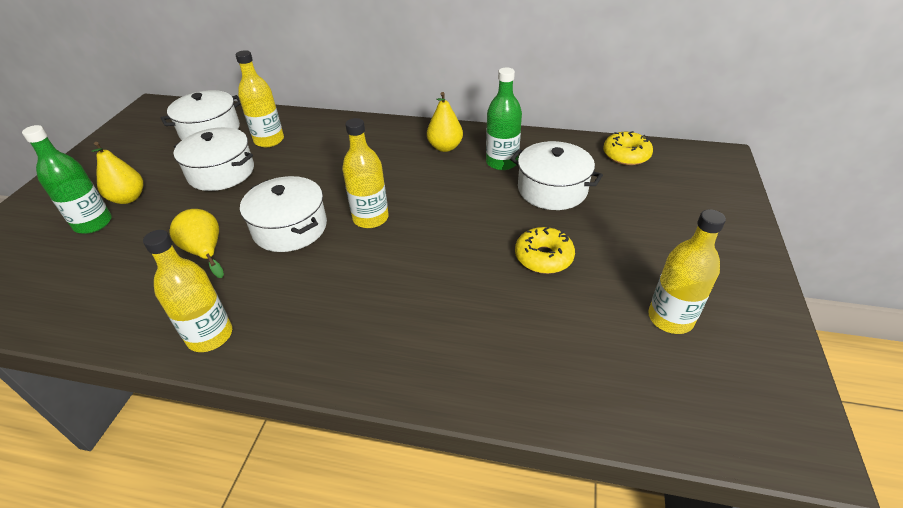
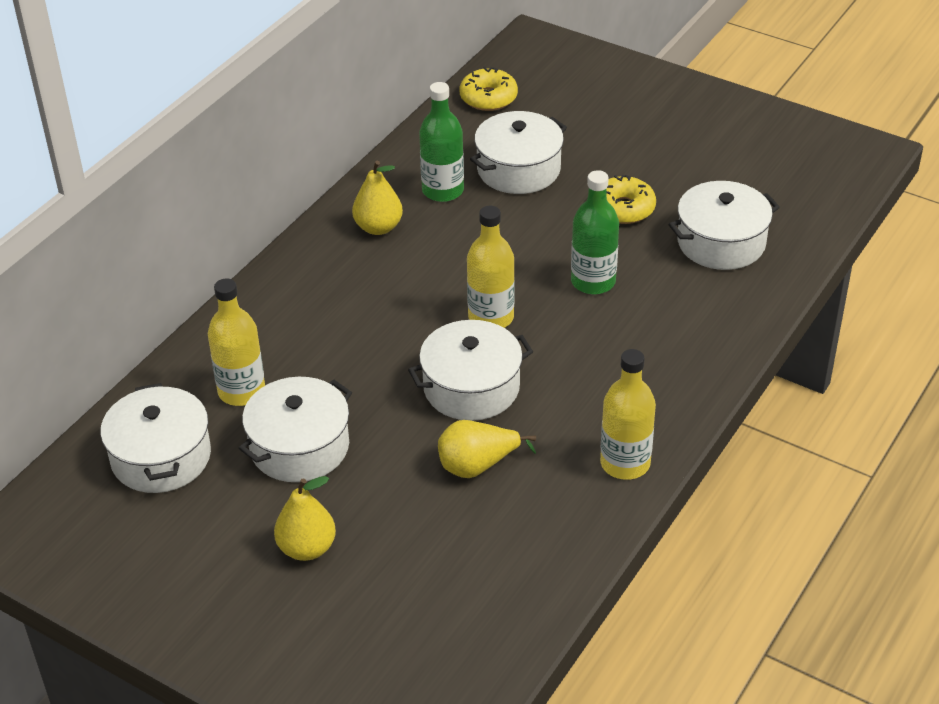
camera: 70 degrees left, 0 degrees up
green bottle [22,125,112,234] -> green bottle moved to [571,170,619,294]
yellow bottle [648,209,726,334] -> none
none -> white pot [669,181,780,270]

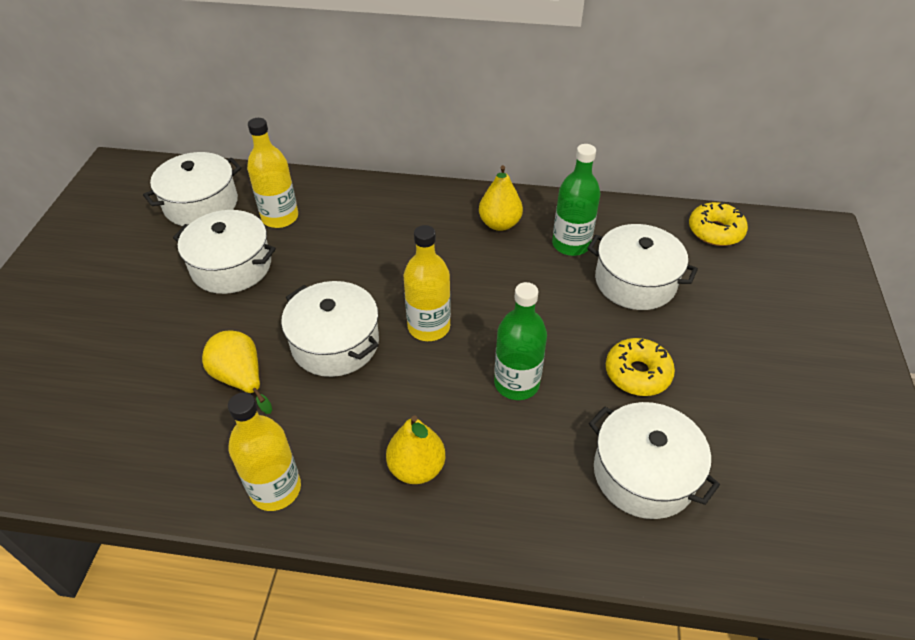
camera: 65 degrees right, 5 degrees up
yellow pear [274,476,336,561] -> yellow pear moved to [386,415,445,484]

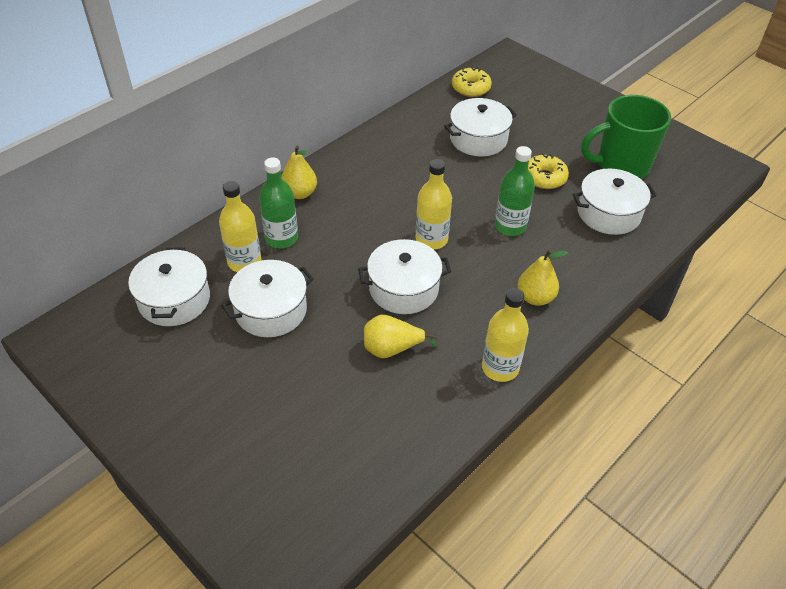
camera: 55 degrees left, 0 degrees up
yellow pear [479,165,523,231] -> yellow pear moved to [281,146,317,199]
green bottle [552,144,600,256] -> green bottle moved to [259,158,298,248]
none -> green mug [581,95,671,179]

